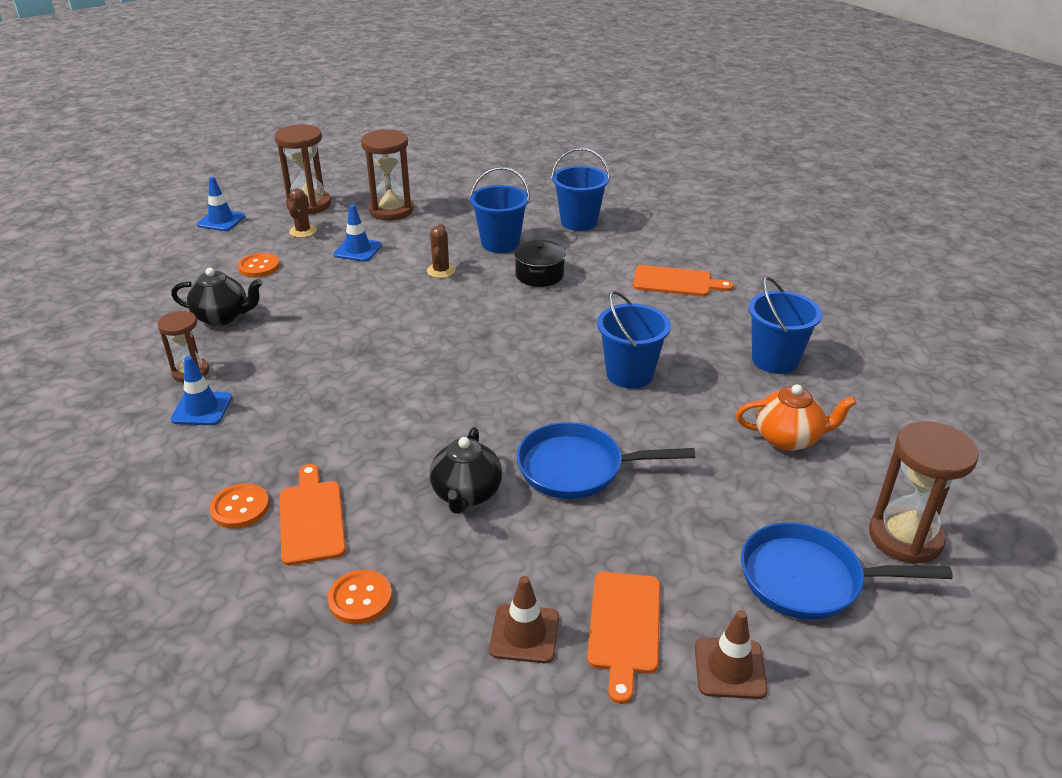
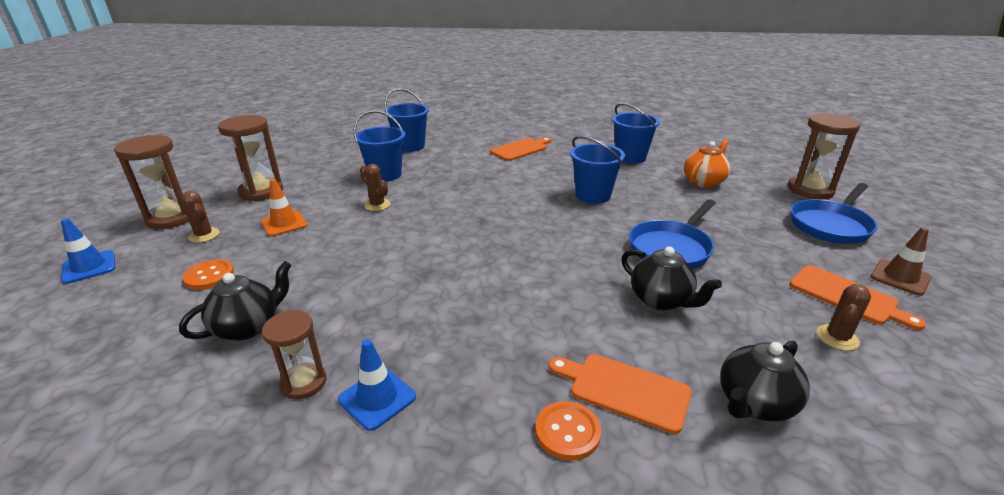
camera: 50 degrees left, 5 degrees down
orange button [328,570,392,624] -> black teapot [720,341,810,421]
blue traffic cone [333,204,382,262] -> orange traffic cone [261,179,307,237]
brown traffic cone [489,576,559,663] -> brown cactus [817,284,871,351]
black pot [514,240,566,287] -> none

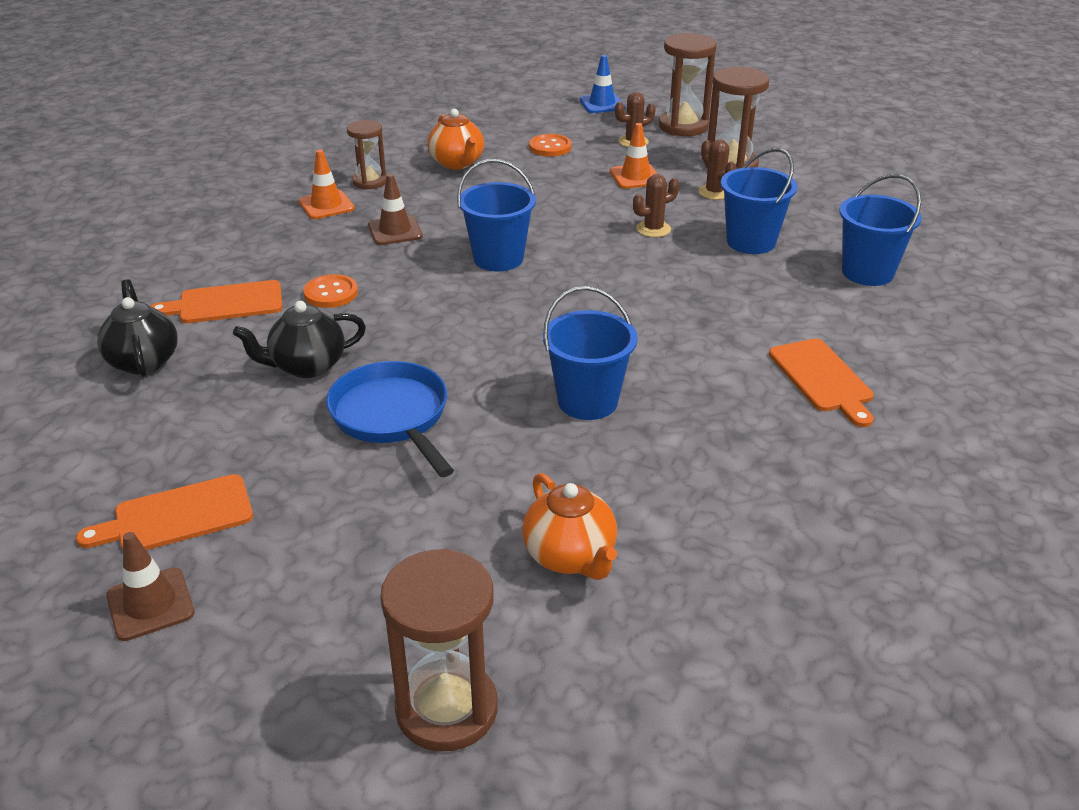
camera: 110 degrees right, 5 degrees up
black teapot [179,261,291,340] -> orange teapot [428,109,484,170]
blue traffic cone [338,339,416,431] -> orange traffic cone [299,150,355,219]
orange button [535,401,601,461] -> orange button moved to [303,274,358,308]
orange cutting board [549,354,692,434] -> orange cutting board turned 150 degrees counterclockwise [150,280,282,323]
blue bucket [612,103,660,164] -> blue bucket moved to [457,159,536,272]
blue pan [791,183,877,244] -> none
brown cactus [817,284,871,351] -> brown cactus moved to [698,139,736,200]
none -> brown traffic cone [368,174,423,245]

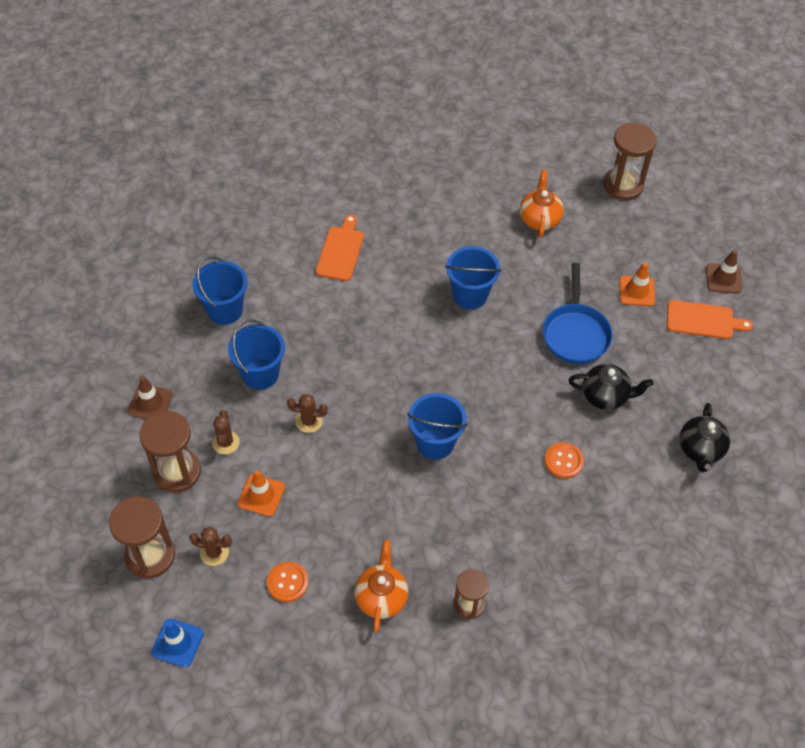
camera: 150 degrees left, 20 degrees up
orange cutting board [150,280,282,323] -> none
orange traffic cone [299,150,355,219] -> orange traffic cone moved to [619,262,655,306]
brown traffic cone [368,174,423,245] -> brown traffic cone moved to [128,376,173,419]

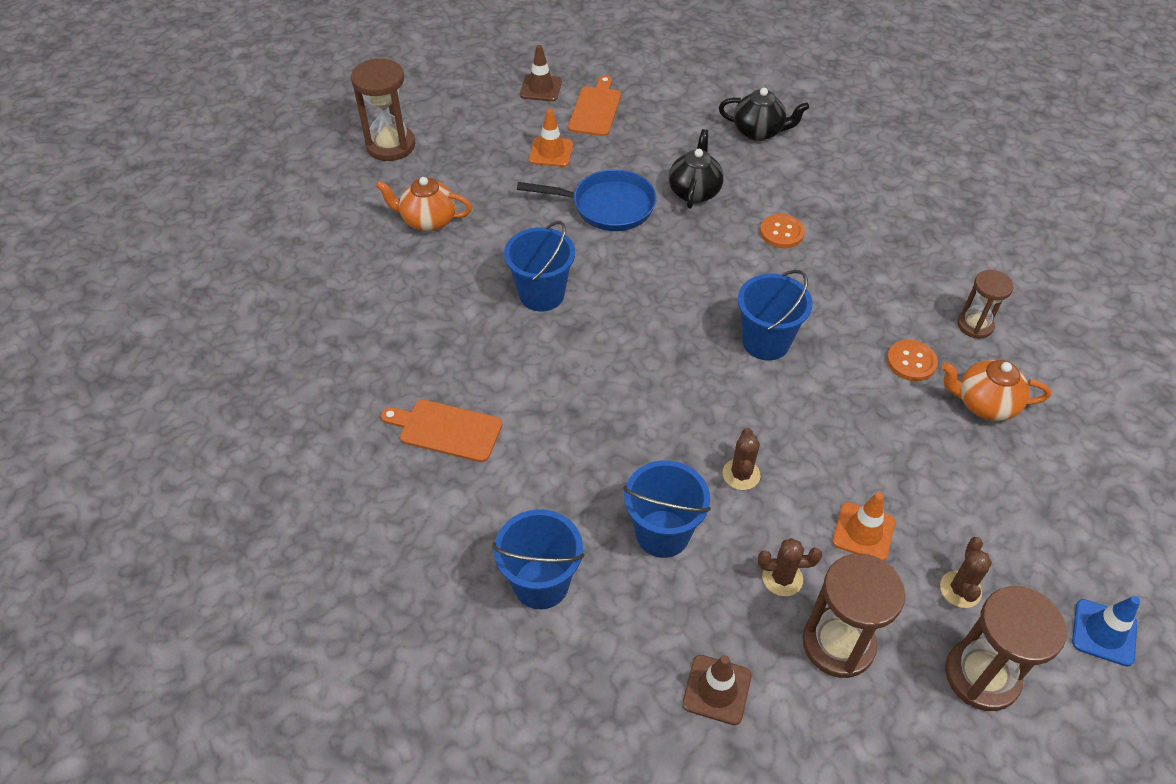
camera: 85 degrees left, 5 degrees down
orange button [267,562,309,602] -> orange button moved to [887,340,938,381]

